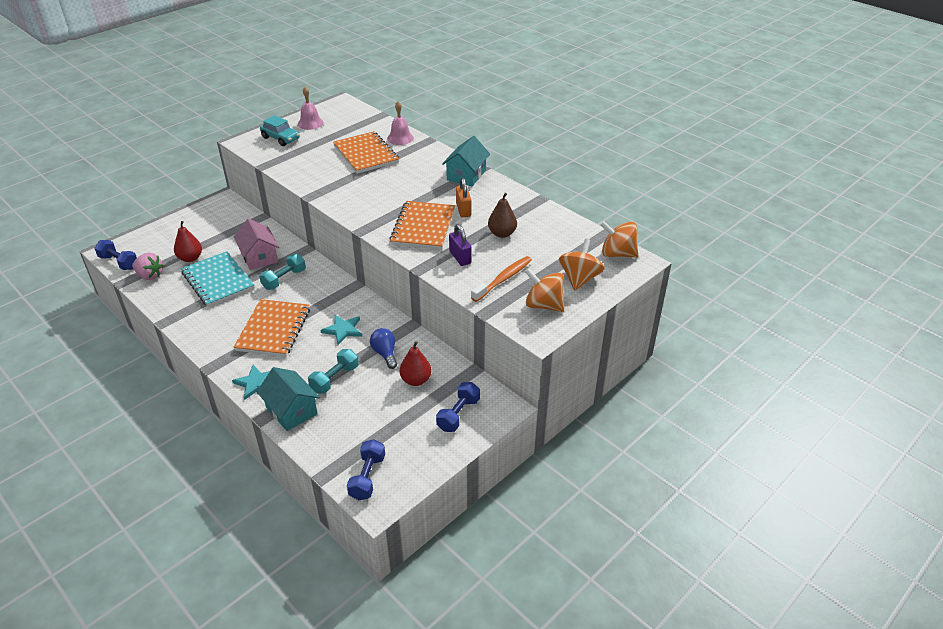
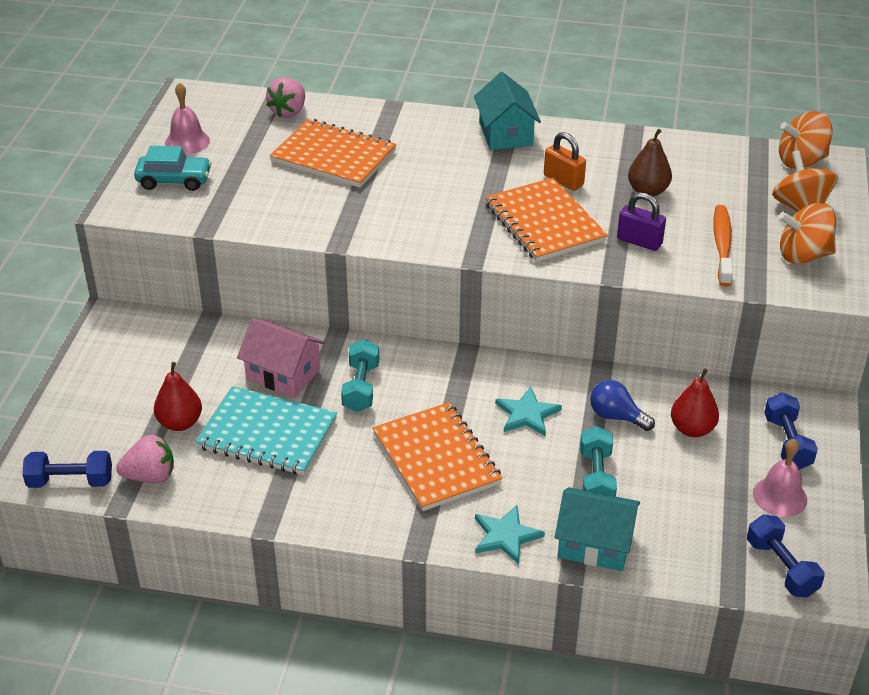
camera: 35 degrees left, 0 degrees up
pink bell [387,101,414,145] -> pink bell moved to [753,439,807,517]
none -> pink strawberry [266,77,305,118]

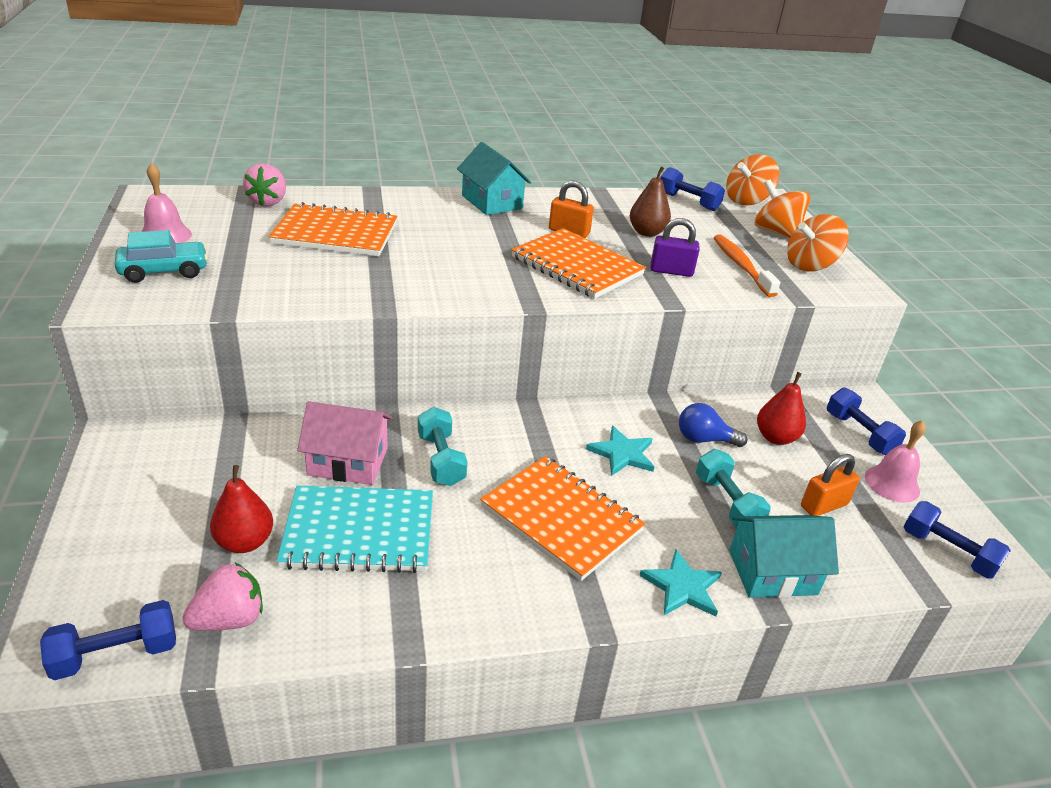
camera: 25 degrees left, 5 degrees down
none -> blue dumbbell [660,167,725,211]
none -> orange padlock [801,454,860,516]

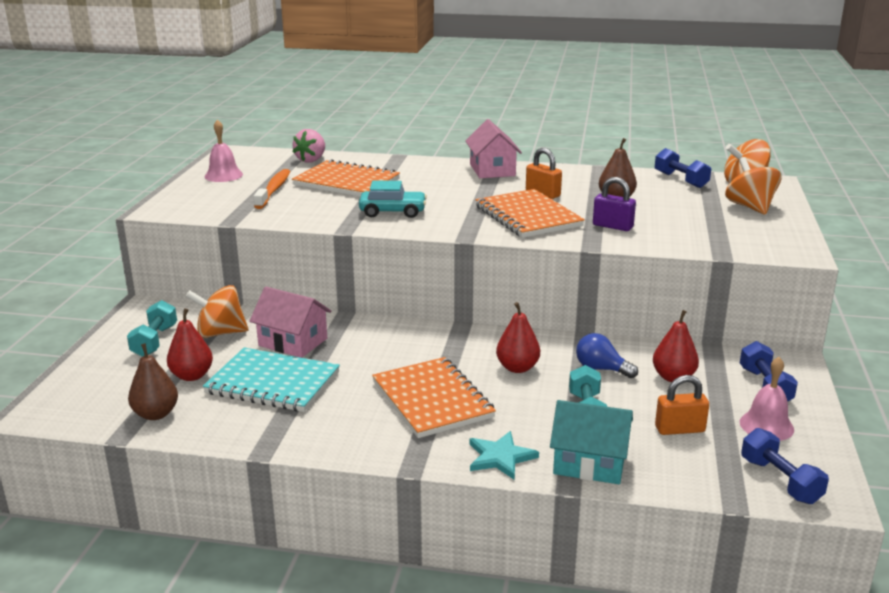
camera: 25 degrees right, 10 degrees down
blue dumbbell [40,600,176,680] -> none
turquoise car [115,230,208,283] -> turquoise car moved to [359,181,427,218]
pink strawberry [183,562,263,631] -> brown pear [128,343,178,420]
turquoise dumbbell [418,407,467,486] -> turquoise dumbbell moved to [127,300,177,357]
turquoise house [457,142,531,215] -> pink house [465,119,522,178]
turquoise star [586,426,654,476] -> red pear [496,302,540,373]
orange toothbrush [714,235,780,297] -> orange toothbrush moved to [253,169,290,209]
orange spinning top [787,214,849,272] -> orange spinning top moved to [186,285,248,338]

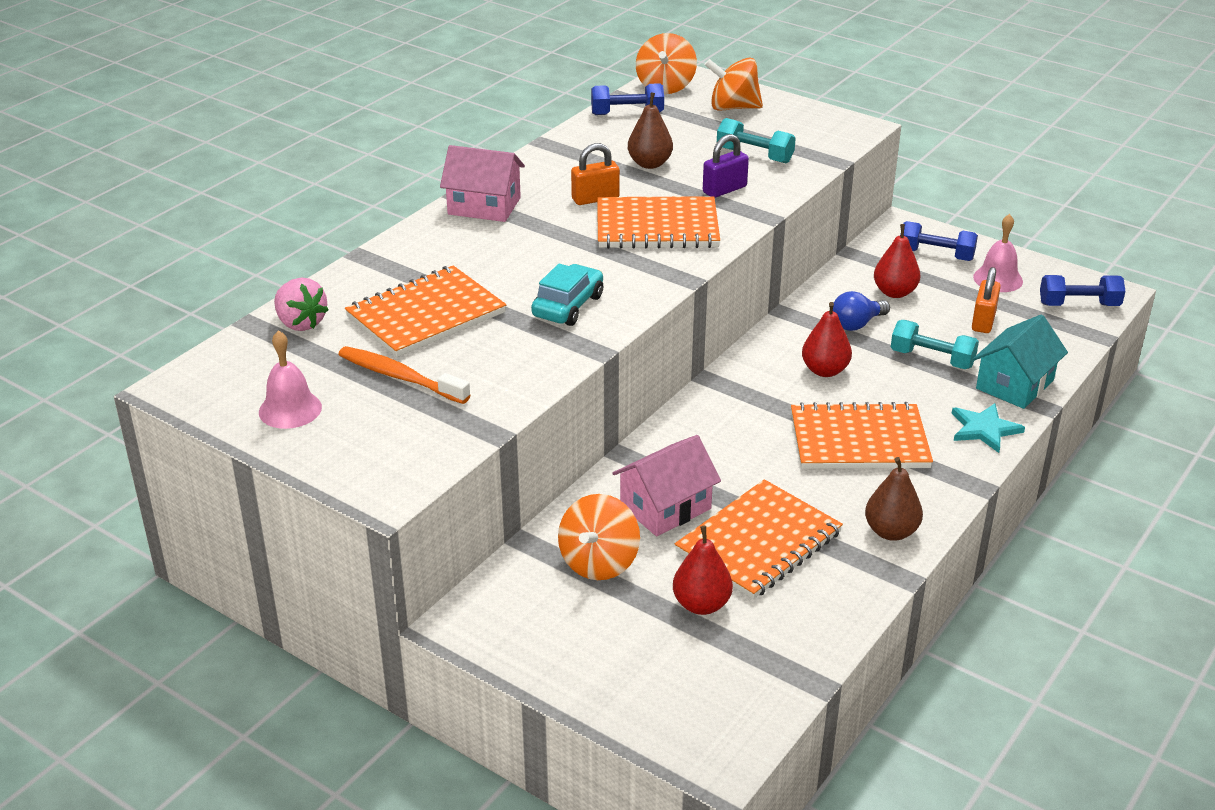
camera: 65 degrees left, 10 degrees up
turquoise dumbbell [127,300,177,357] -> turquoise dumbbell moved to [717,118,796,163]
brown pear [128,343,178,420] -> brown pear moved to [865,457,923,541]
turquoise notebook [203,347,340,412] -> orange notebook [675,479,843,599]

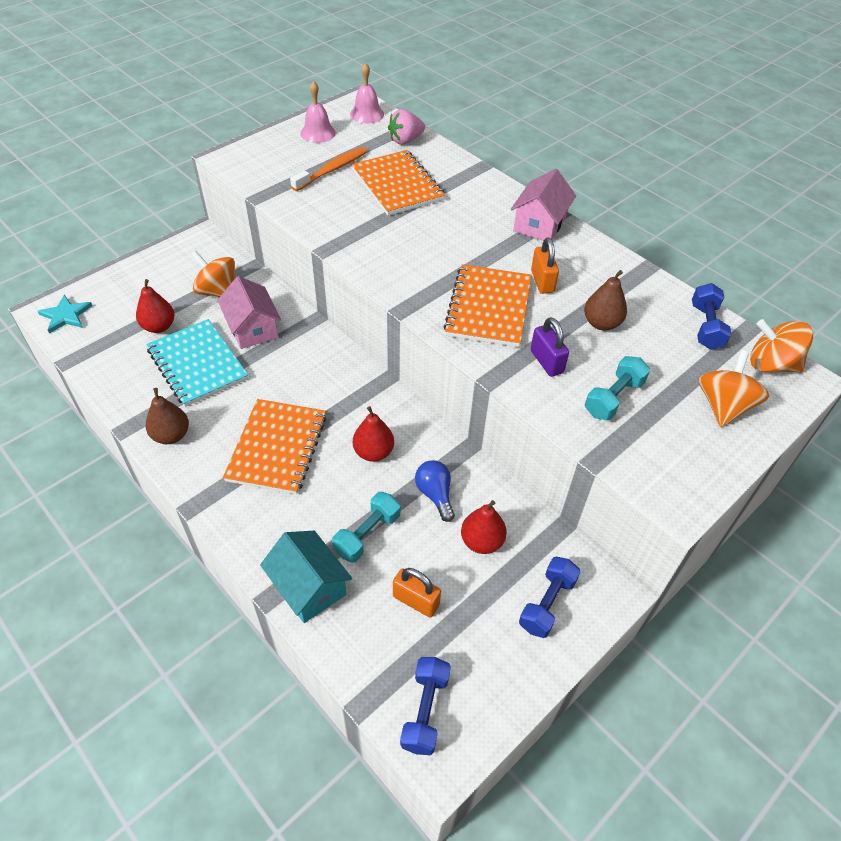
camera: 100 degrees right, 15 degrees up
turquoise car [531,264,603,326] -> none
orange notebook [675,479,843,599] -> turquoise notebook [146,319,248,407]
turquoise star [952,403,1025,453] -> turquoise star moved to [37,295,92,334]
pink bell [973,214,1023,292] -> pink bell moved to [350,63,384,123]

